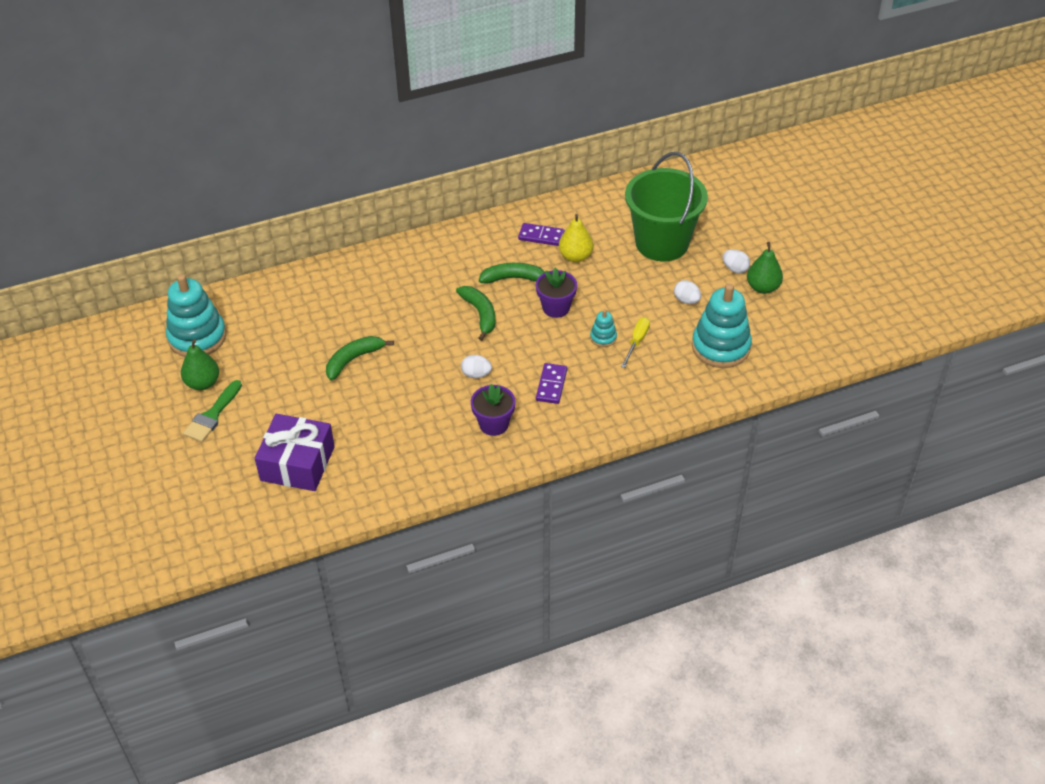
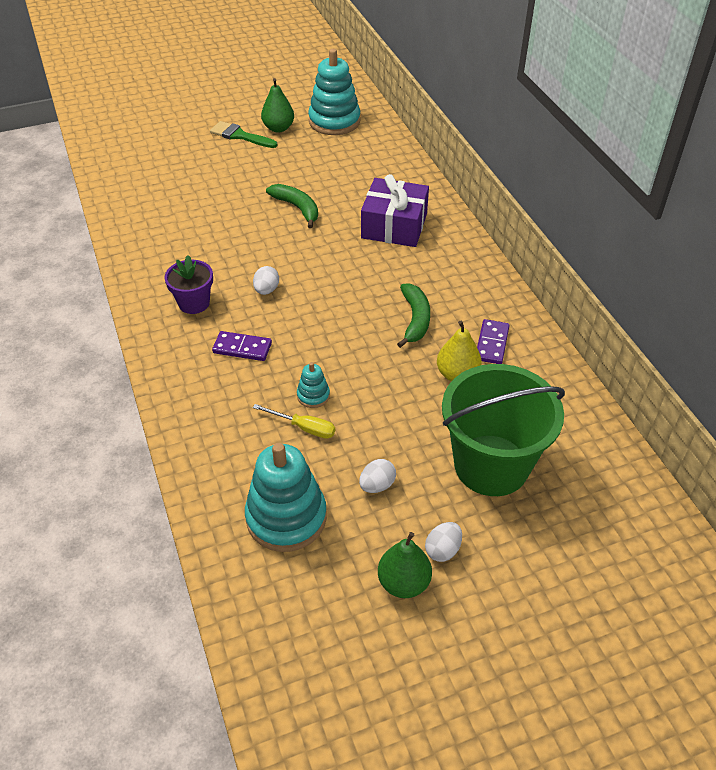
camera: 90 degrees right, 0 degrees up
purple gift [255,414,335,491] -> purple gift moved to [361,174,429,247]
green banana [456,286,495,341] -> none
purple flower pot [536,268,577,318] -> none

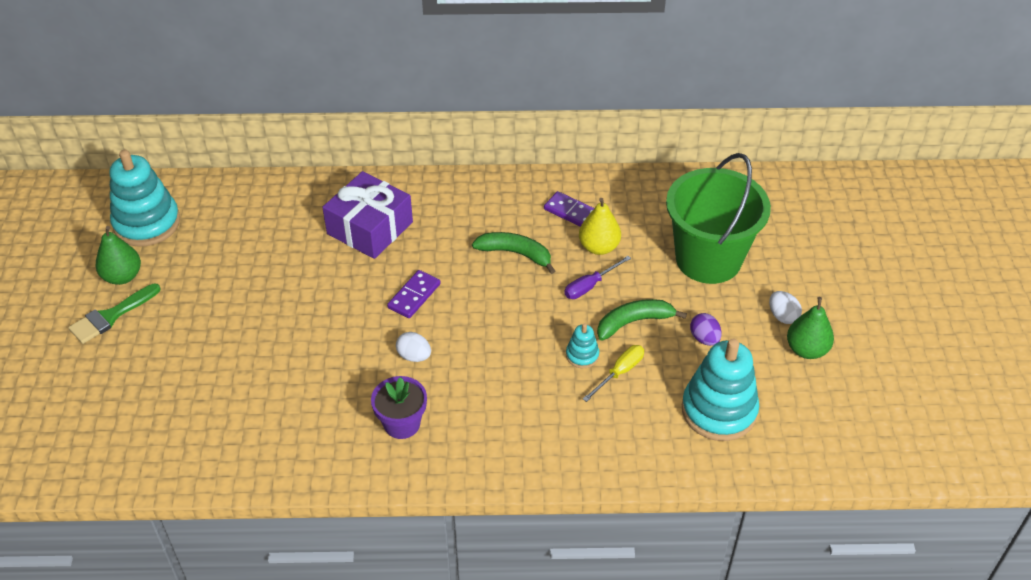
camera: 70 degrees left, 0 degrees up
purple domino [212,331,272,361] -> purple domino moved to [387,270,441,318]
green banana [266,184,318,229] -> green banana moved to [597,299,687,341]
white egg [359,459,396,493] -> purple egg [690,313,722,346]
none -> purple screwdriver [564,256,631,299]

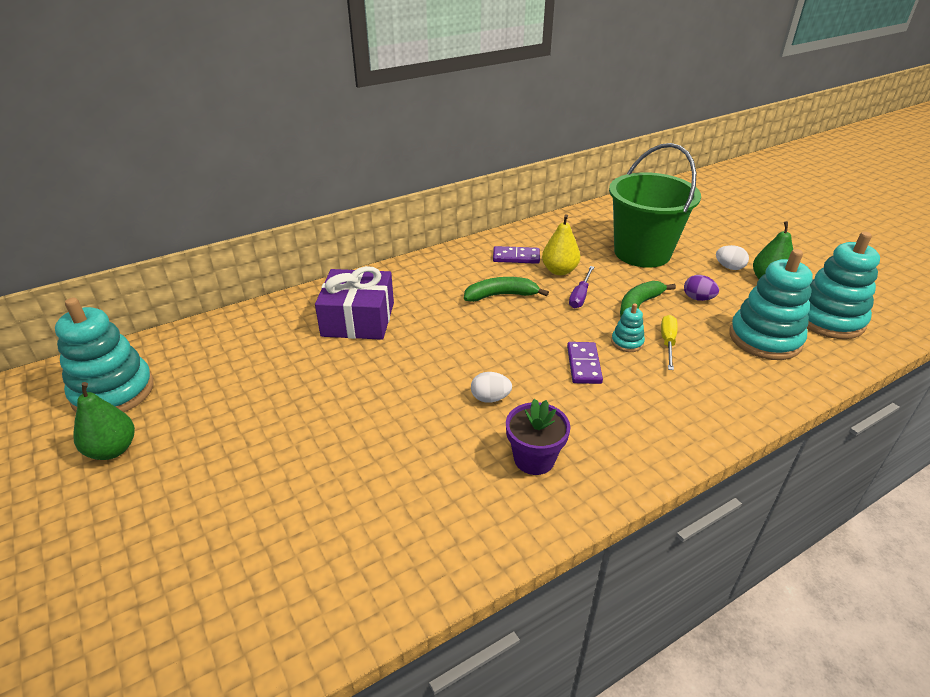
camera: 30 degrees left, 10 degrees down
green brush [68,283,161,344] -> none
purple domino [387,270,441,318] -> purple domino moved to [567,342,603,384]
none -> turquoise stacking toy [807,232,880,339]

